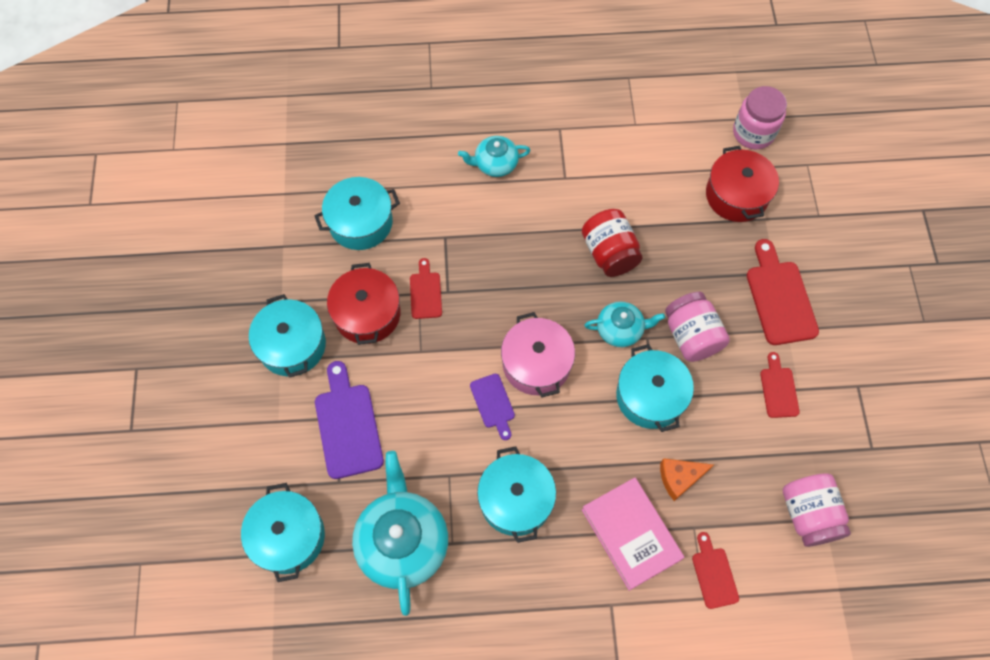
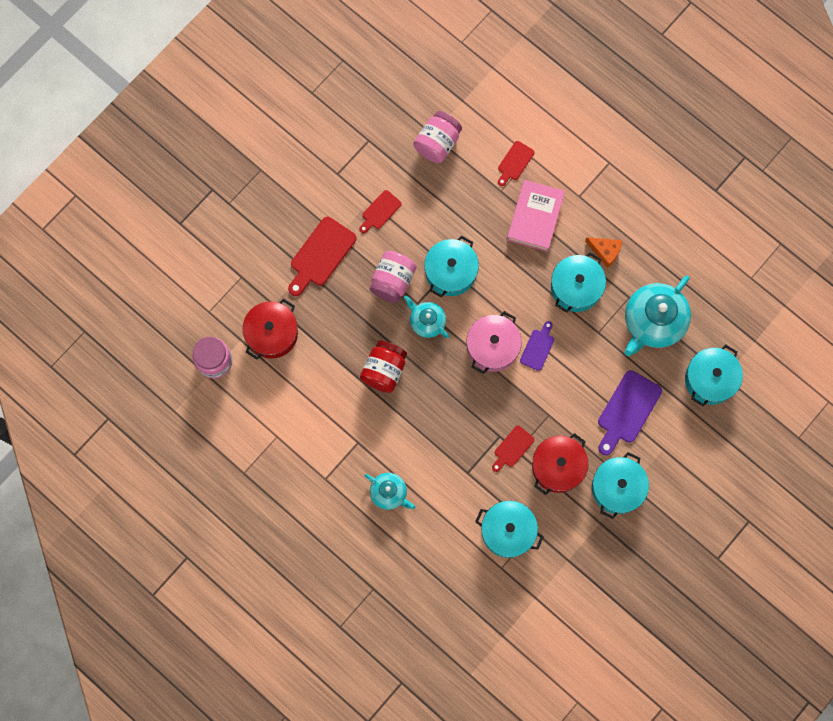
camera: 135 degrees left, 10 degrees up
orange cheese [660,458,714,501] -> orange cheese moved to [585,237,622,268]

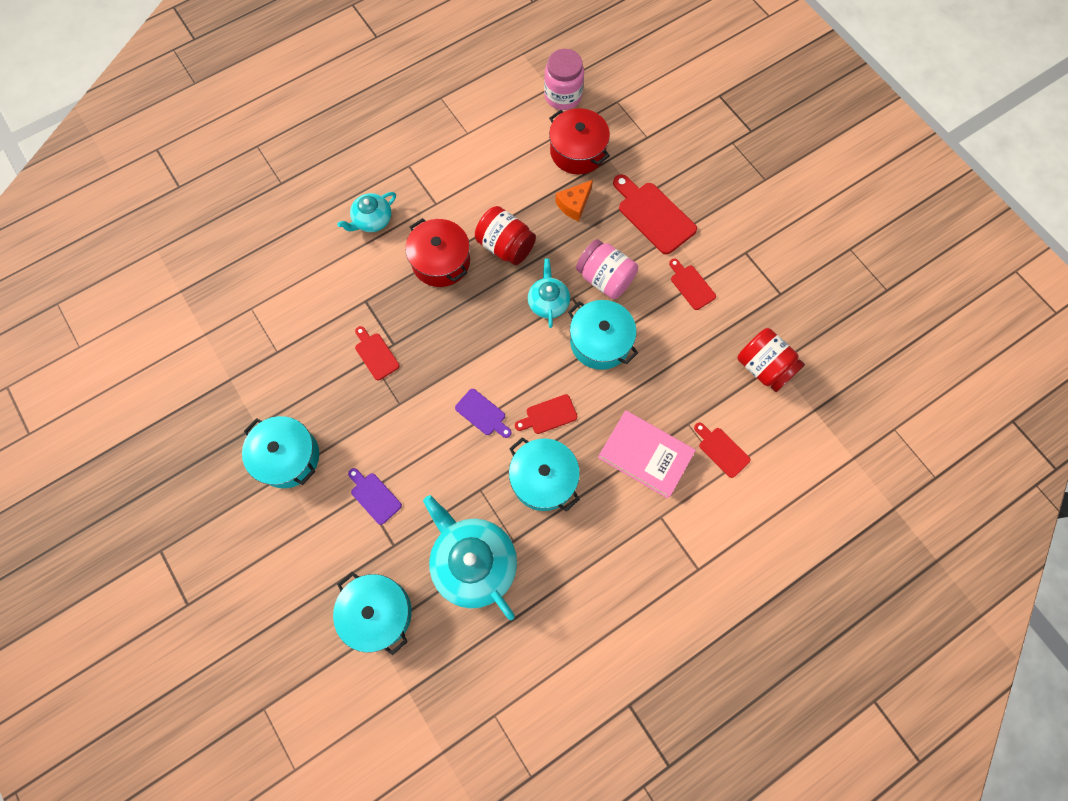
camera: 105 degrees right, 5 degrees down
turquoise teapot [404,295,449,338] -> turquoise teapot turned 60 degrees counterclockwise [528,258,570,328]
pink jar [413,111,462,163] -> red jar [737,328,805,392]
pink pot [467,311,522,374] -> none
turquoise pot [475,501,544,558] -> none
red pot [532,433,588,495] -> red pot moved to [405,218,470,287]
orange cheese [585,237,622,268] -> orange cheese moved to [555,180,593,221]
purple cutting board [598,370,662,455] -> purple cutting board [348,468,402,525], size x0.58
none -> red cutting board [515,394,577,434]

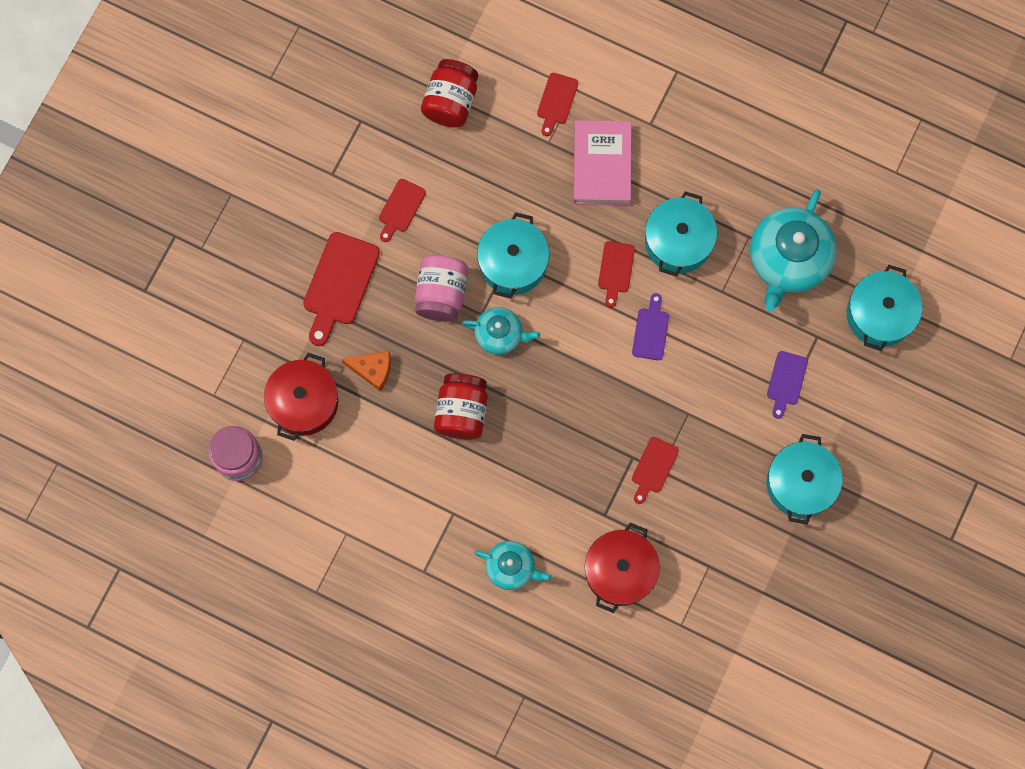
camera: 120 degrees left, 5 degrees up
red pot [405,218,470,287] -> red pot moved to [585,523,660,613]
red cutting board [515,394,577,434] -> red cutting board turned 60 degrees clockwise [598,241,635,307]
turquoise teapot [528,258,570,328] -> turquoise teapot turned 135 degrees counterclockwise [462,307,540,355]

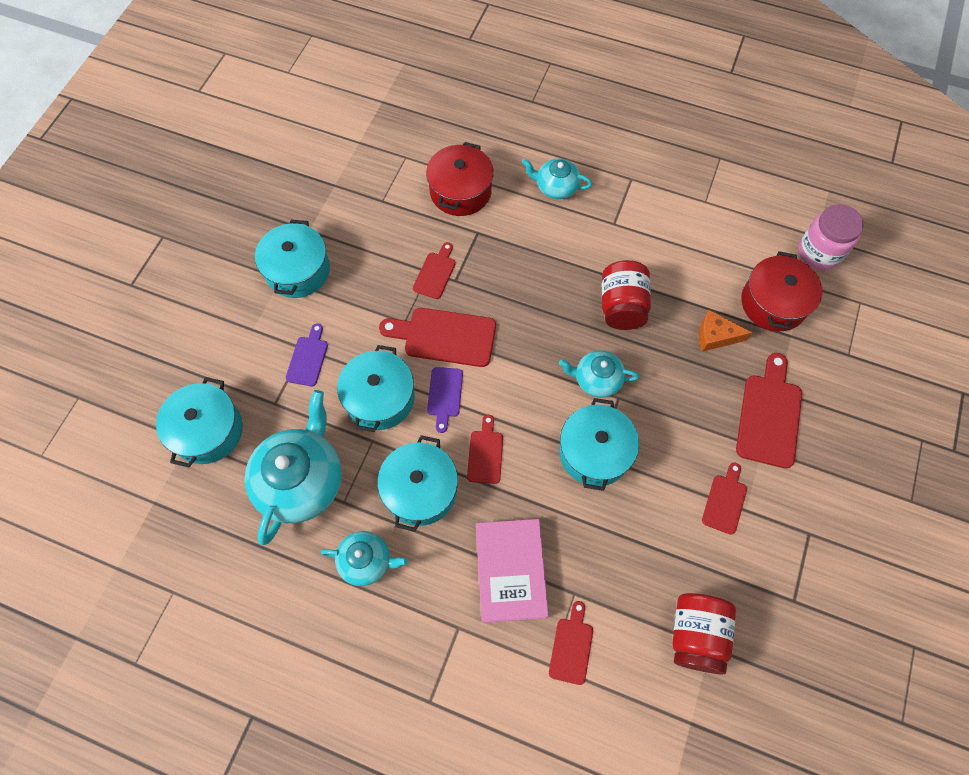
camera: 175 degrees right, 10 degrees down
pink jar [415,255,468,322] -> none
none -> turquoise teapot [321,531,408,586]
none -> turquoise pot [337,345,415,432]
none -> red cutting board [379,308,496,367]

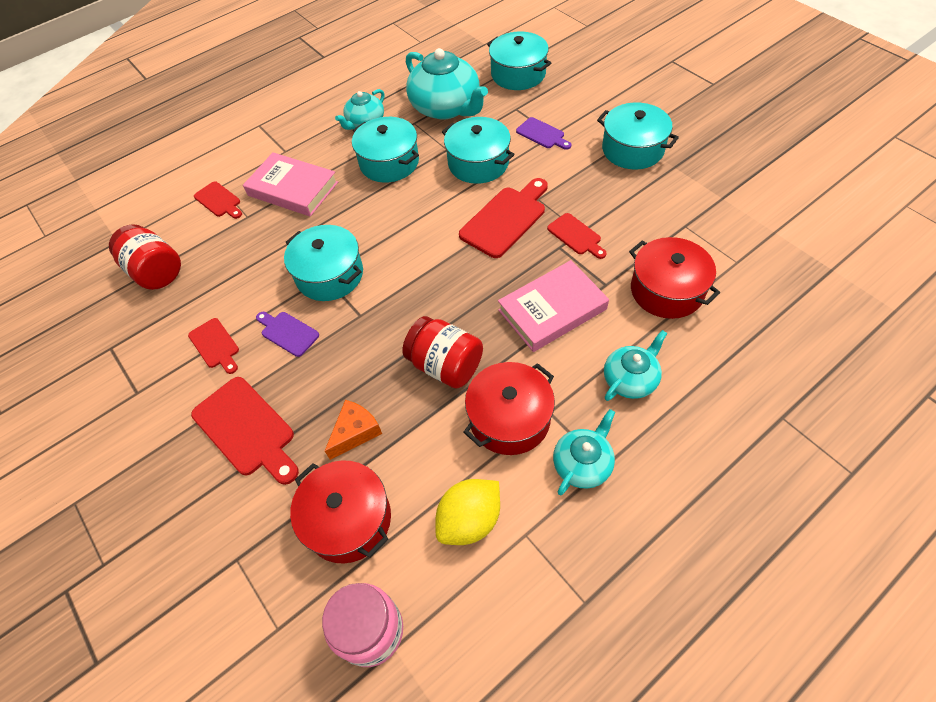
camera: 125 degrees right, 10 degrees down
purple cutting board [427,367,463,433] -> purple cutting board moved to [256,312,319,357]
red cutting board [467,415,503,484] -> none
turquoise teapot [559,350,639,398] -> turquoise teapot moved to [553,409,615,495]
none -> yellow lemon [435,479,500,545]
none -> red pot [464,362,555,455]
none -> pink book [498,260,609,352]

